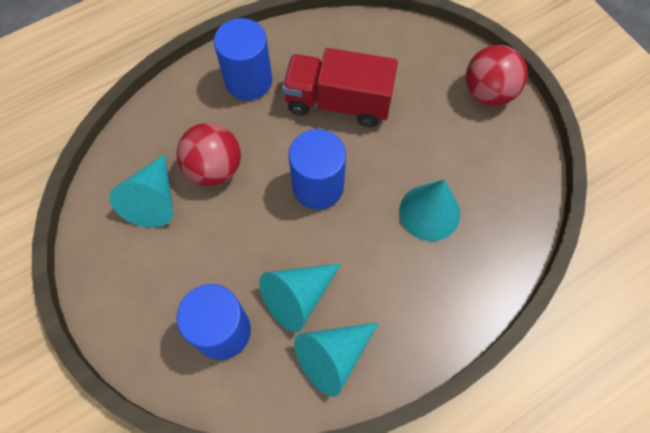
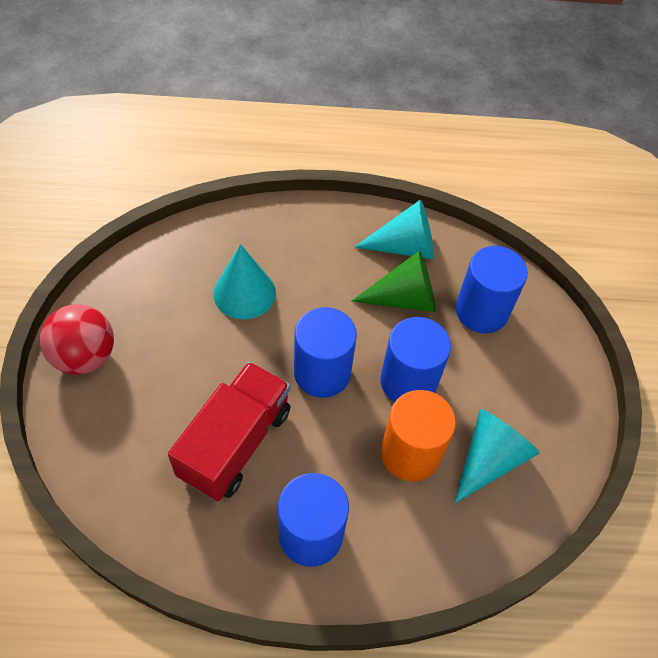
camera: 150 degrees left, 10 degrees down
red ball [177,123,241,186] -> orange cylinder [381,390,456,481]
turquoise cone [259,264,341,332] -> green cone [352,250,436,312]
red truck [282,48,398,127] -> red truck turned 105 degrees counterclockwise [168,362,290,501]
none -> blue cylinder [381,317,451,402]

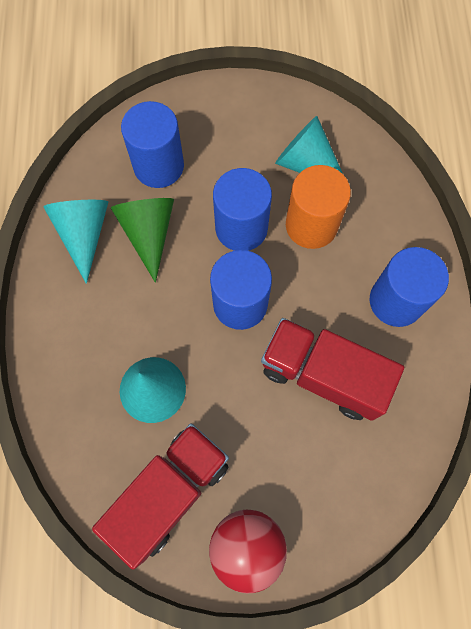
camera: 90 degrees left, 15 degrees up
none -> red truck [92,423,229,570]

